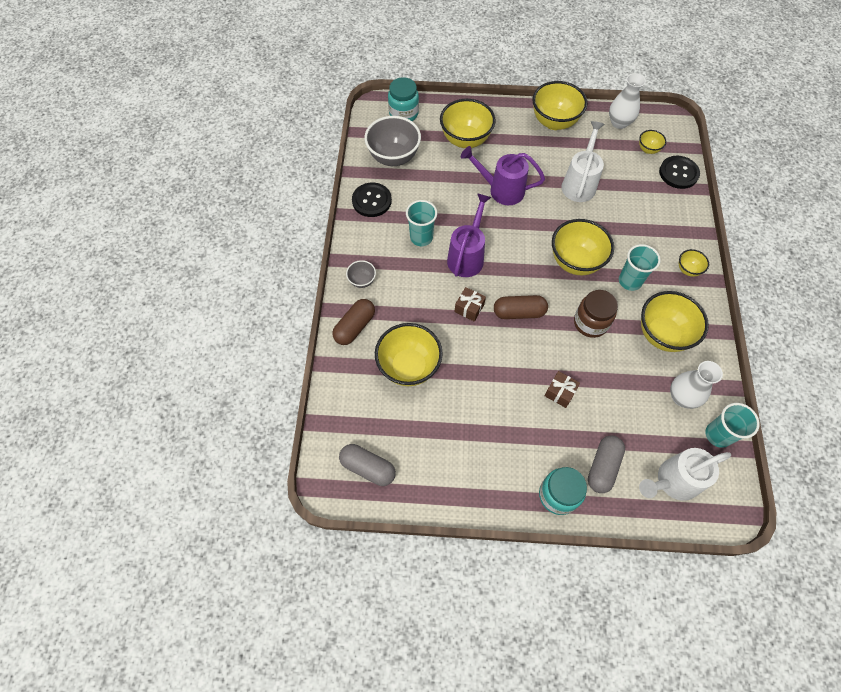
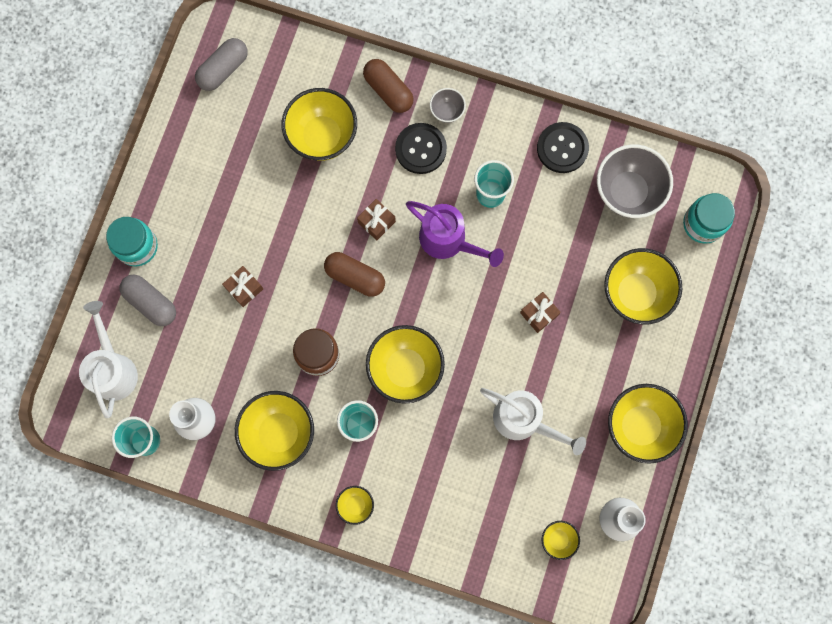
camera: 105 degrees right, 15 degrees up
purple watering can [461,146,545,205] -> brown gift [520,292,561,333]
brown capsule [494,295,548,319] -> brown capsule turned 75 degrees counterclockwise [324,252,385,297]
black button [659,156,700,189] -> black button moved to [395,123,447,174]

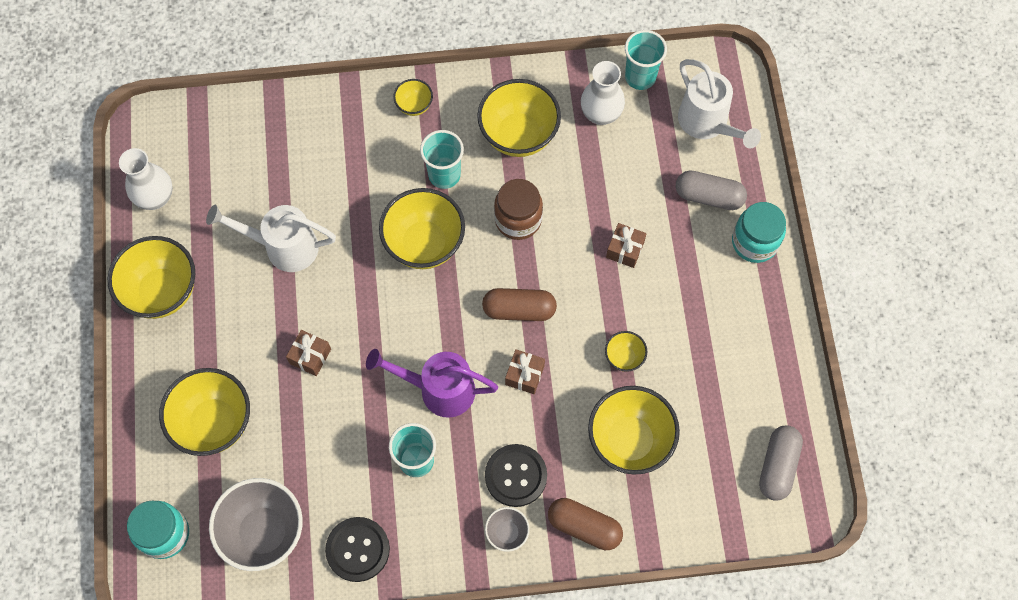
camera: 155 degrees right, 10 degrees down
yellow bowl [542,521,580,560] -> yellow bowl moved to [605,331,647,372]

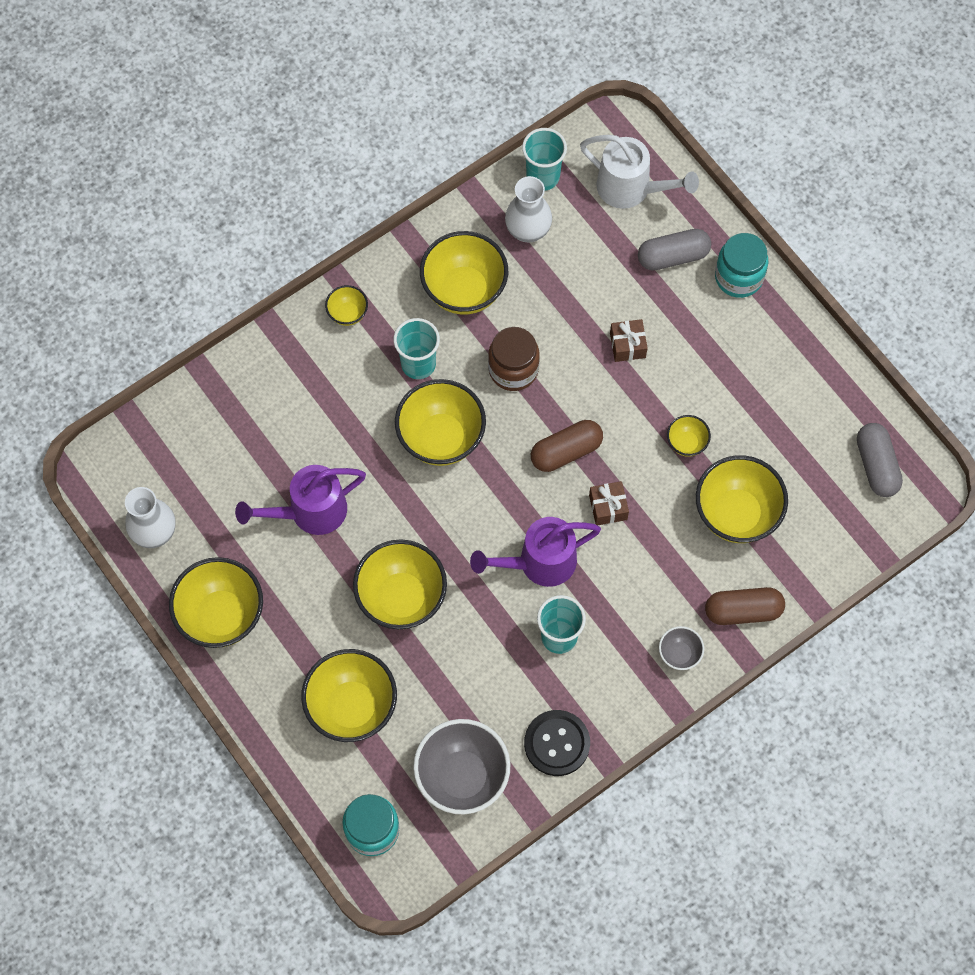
camera: 30 degrees left, 0 degrees up
white watering can [206,205,336,272] -> purple watering can [235,465,366,535]
brown gift [286,330,331,376] -> yellow bowl [353,539,447,629]
black button [485,444,547,507] -> none

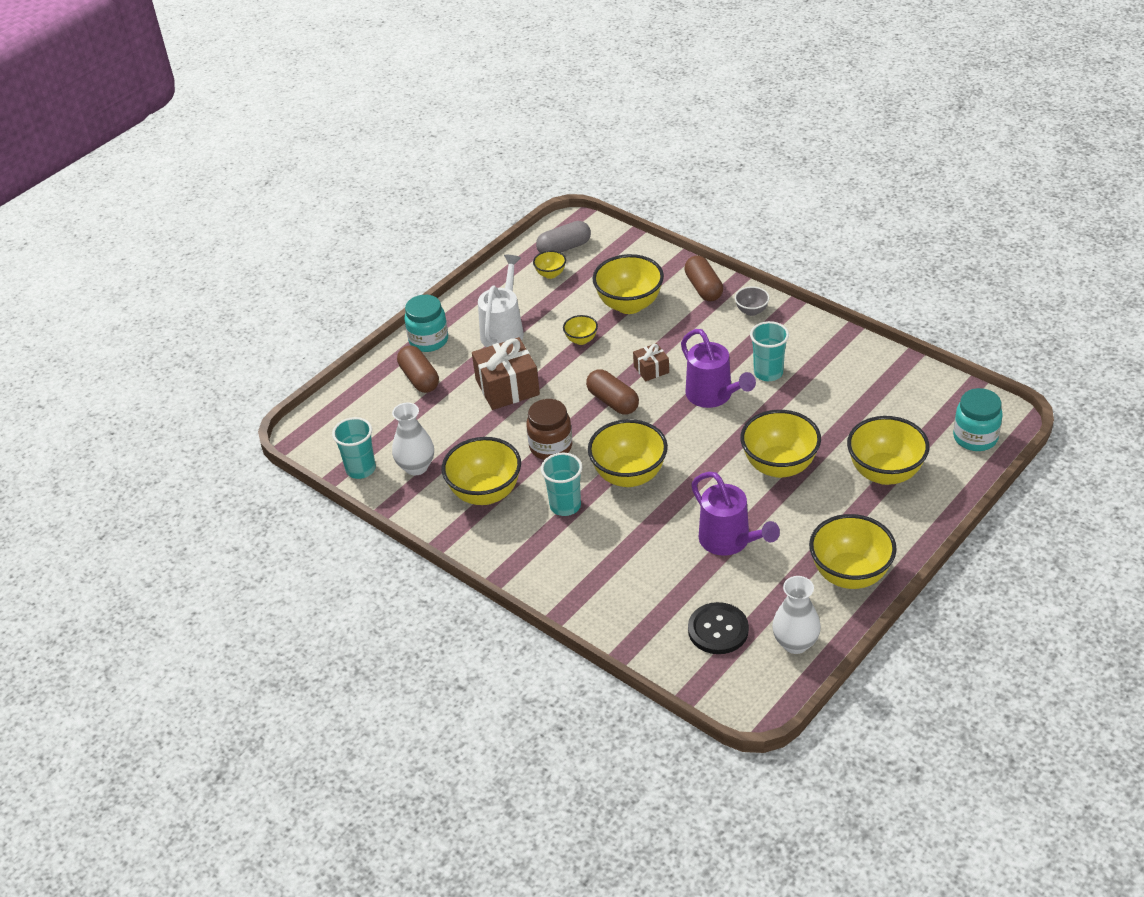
camera: 100 degrees left, 25 degrees down
yellow bowl [325,285,368,326] -> yellow bowl moved to [533,250,566,279]
grey bowl [413,719,510,815] -> none
black button [524,710,590,776] -> black button moved to [688,602,749,654]
white watering can [580,135,699,209] -> white watering can moved to [478,255,524,347]
brown gift [610,319,648,362] -> brown gift [472,337,540,410], size x1.89
grey capsule [638,229,711,270] -> brown capsule [397,346,439,393]

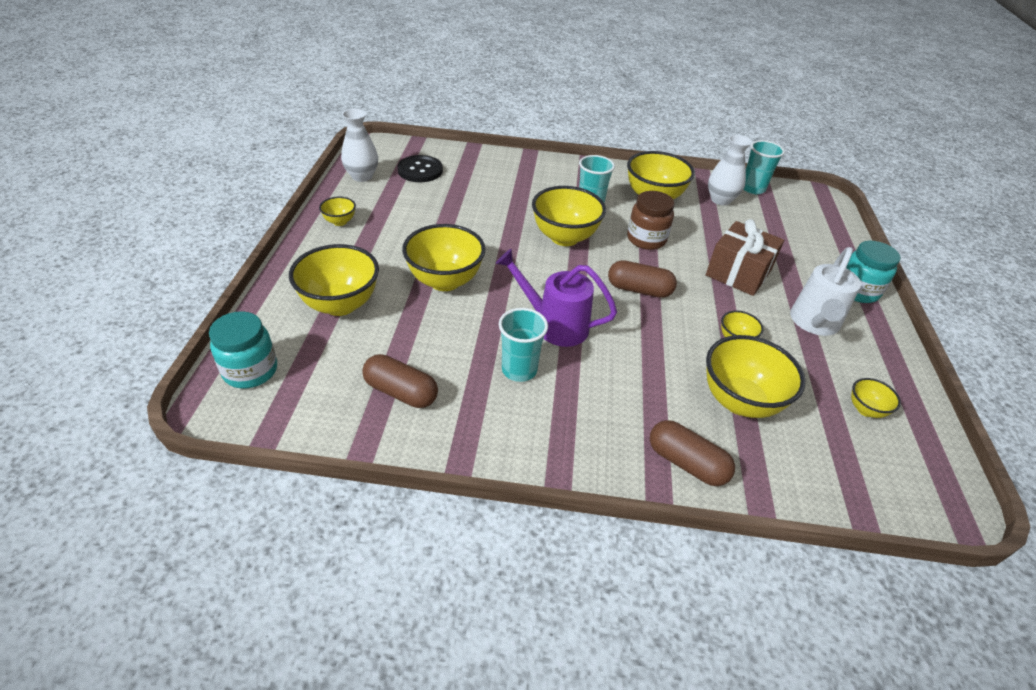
camera: 140 degrees right, 0 degrees up
brown capsule [397,346,439,393] -> brown capsule moved to [362,354,438,408]
white watering can [478,255,524,347] -> white watering can turned 45 degrees clockwise [790,247,861,336]
grey capsule [536,221,591,253] -> none
brown gift [633,343,669,382] -> none
purple watering can [691,472,780,556] -> none
grey bowl [735,286,770,316] -> none
yellow bowl [809,514,897,589] -> yellow bowl [319,197,356,226], size x0.49

